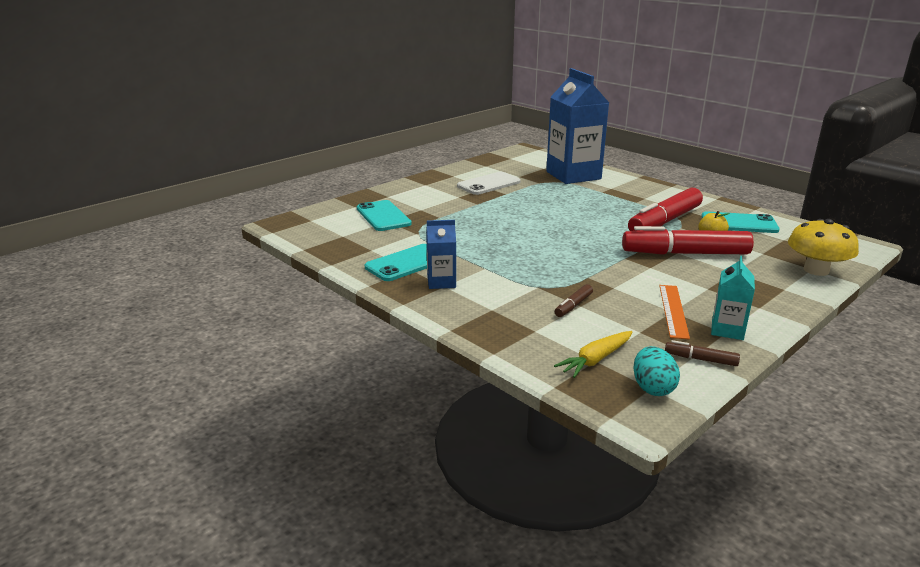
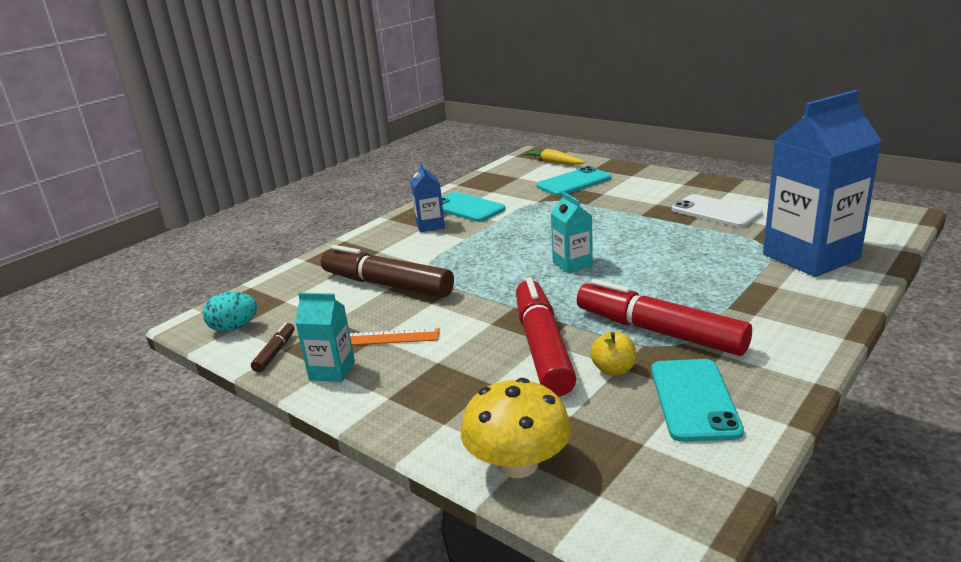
camera: 85 degrees right, 0 degrees up
brown marker [554,284,593,317] -> brown marker [321,245,454,298], size x2.32
yellow carrot [554,331,632,378] -> yellow carrot moved to [522,149,585,165]
none -> turquoise carton [551,192,593,273]

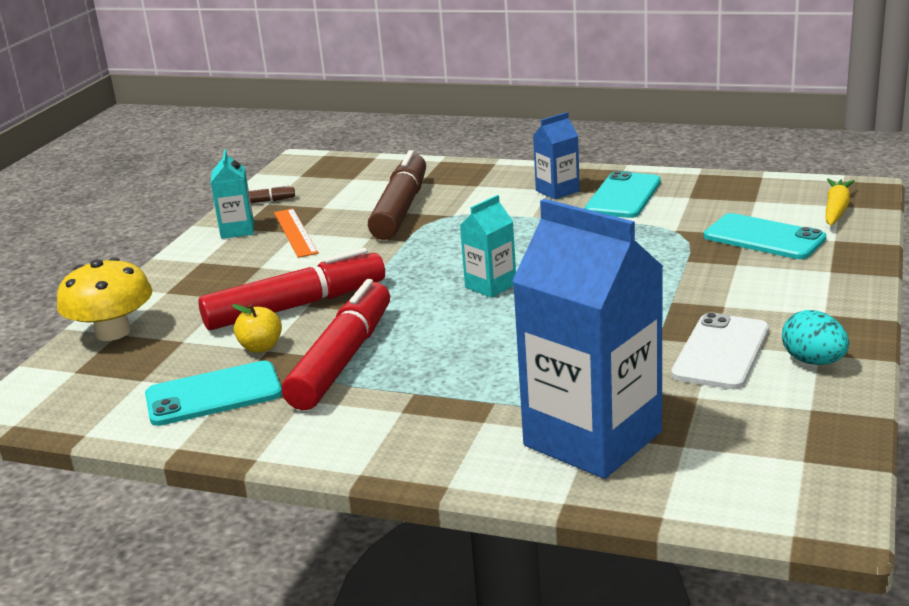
camera: 70 degrees right, 0 degrees up
turquoise egg [203,292,257,332] -> turquoise egg moved to [782,310,849,365]

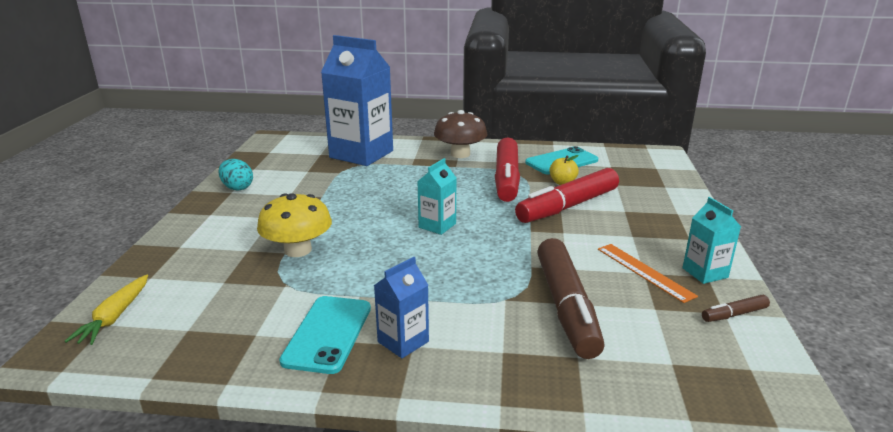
camera: 165 degrees right, 0 degrees up
yellow mushroom [57,257,152,341] -> yellow mushroom moved to [257,193,332,257]
white phone [671,312,769,389] -> none
turquoise phone [704,213,826,259] -> none
none -> brown mushroom [434,110,488,158]

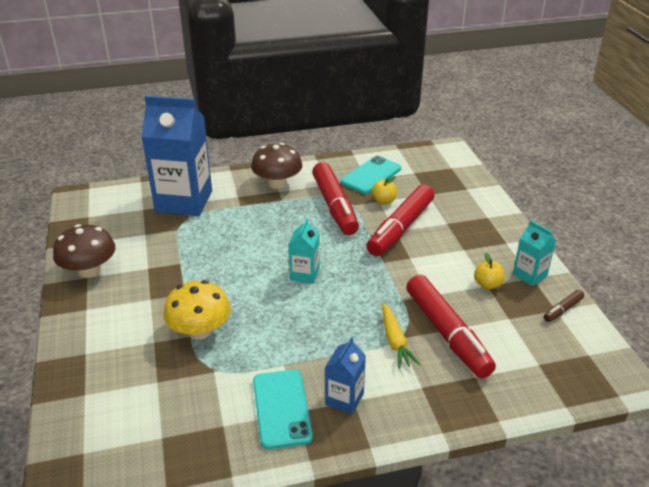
camera: 20 degrees left, 10 degrees up
yellow carrot [65,275,148,345] -> yellow carrot moved to [382,303,420,369]
turquoise egg [219,159,253,190] -> brown mushroom [53,224,116,278]
brown marker [537,238,605,359] -> red marker [406,275,496,378]
orange ruler [598,244,698,303] -> yellow apple [474,253,505,289]

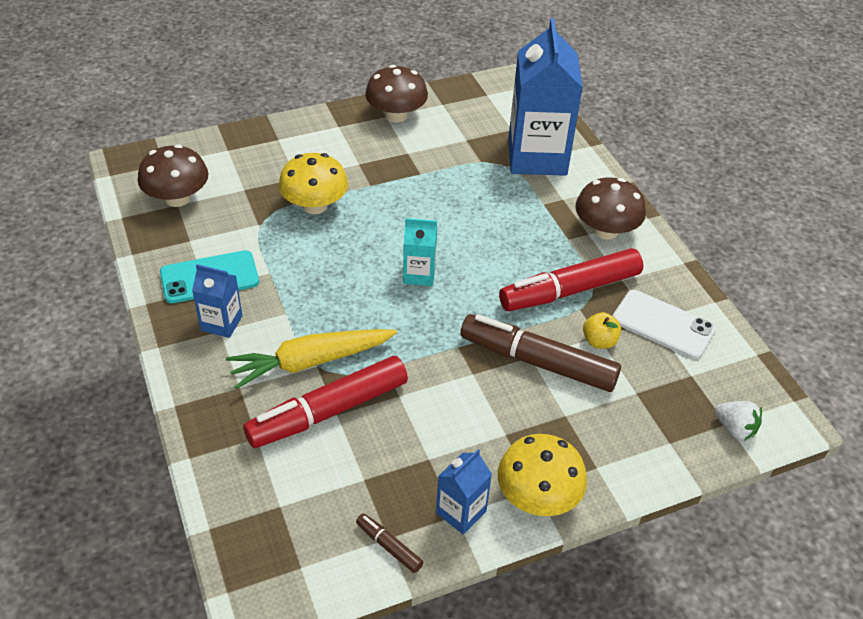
camera: 80 degrees right, 10 degrees up
turquoise phone [341,156,401,194] -> white phone [613,290,716,359]
red marker [367,184,434,256] -> brown marker [461,314,621,392]
yellow carrot [382,303,420,369] -> yellow carrot [226,329,397,389], size x1.58
yellow apple [474,253,505,289] -> none
turquoise carton [513,220,556,286] -> blue carton [436,449,492,535]
none -> brown mushroom [138,144,209,207]
none -> yellow mushroom [498,434,587,516]
none -> white strawberry [715,401,762,441]

